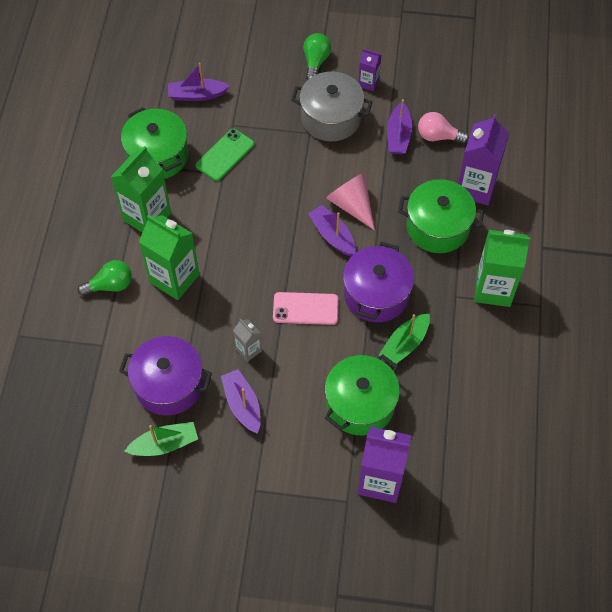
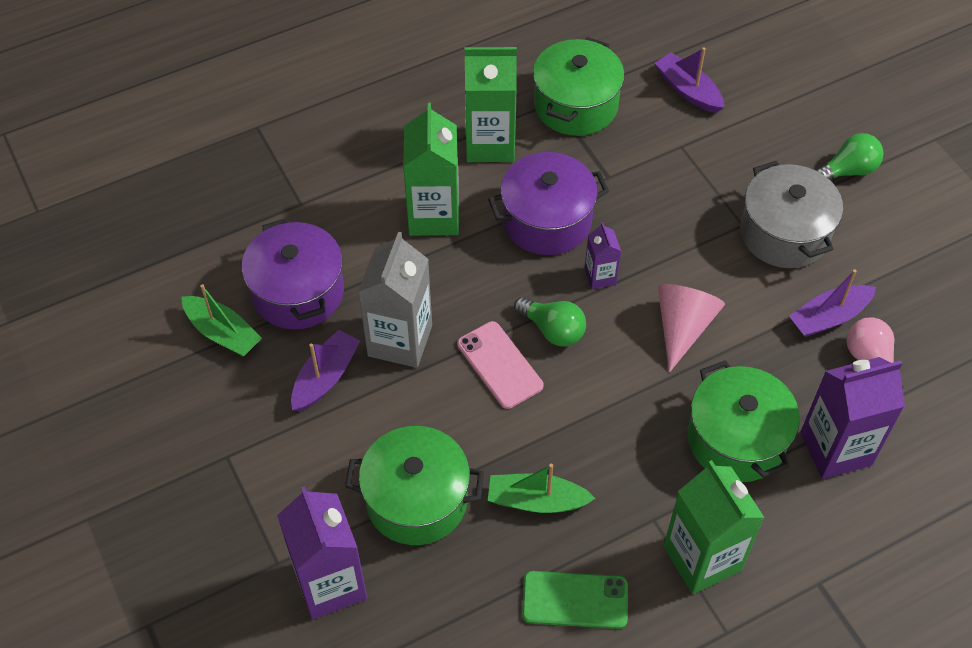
camera: 55 degrees right, 5 degrees down
green light bulb [77,260,132,296] -> green light bulb moved to [514,297,586,347]
green phone [196,129,254,181] -> green phone moved to [522,571,628,629]
grey carton [233,319,262,362] -> grey carton [358,232,432,368], size x1.96
purple boat [308,205,356,256] -> none
purple pot [343,242,414,322] -> purple pot moved to [488,152,609,255]
purple carton [358,49,381,91] -> purple carton moved to [585,222,621,289]

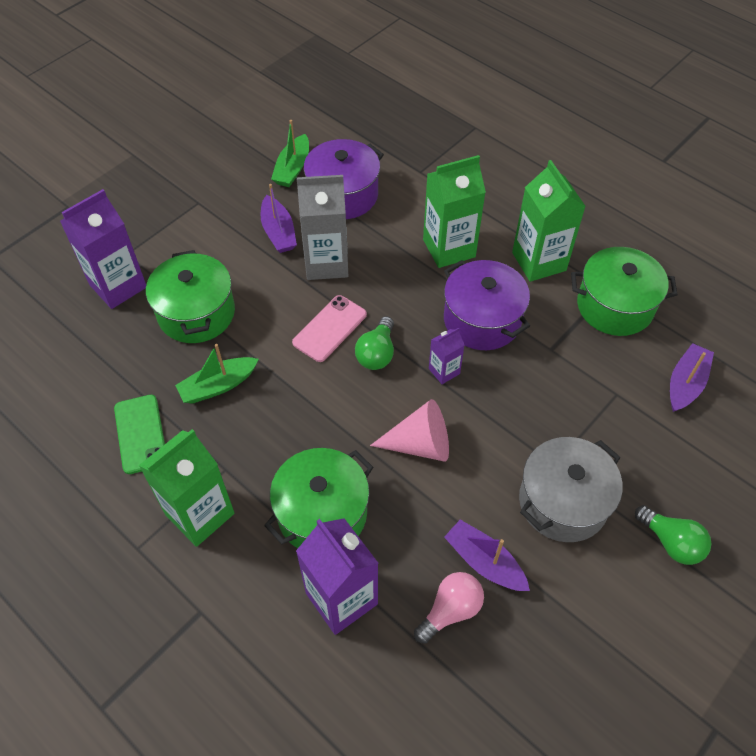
camera: 70 degrees right, 0 degrees up
purple boat [291,329,360,411] -> purple boat turned 60 degrees clockwise [261,184,297,253]
green boat [488,464,595,513] -> green boat turned 105 degrees counterclockwise [175,344,259,404]

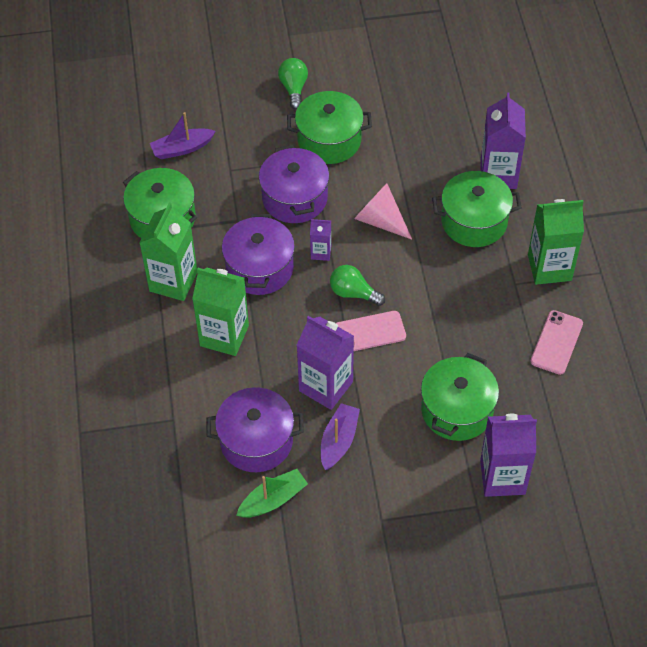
camera: 140 degrees left, 0 degrees up
green phone [114,395,165,474] -> pink phone [530,310,583,375]
green boat [175,344,259,404] -> none
grey carton [297,175,348,280] -> purple carton [296,316,354,410]
green light bulb [355,316,394,370] -> green light bulb turned 120 degrees counterclockwise [330,265,385,306]
pink light bulb [414,572,484,644] -> none
purple boat [444,520,530,591] -> none
grey pot [519,437,623,542] -> green pot [287,91,372,164]
none -> purple pot [259,145,329,223]

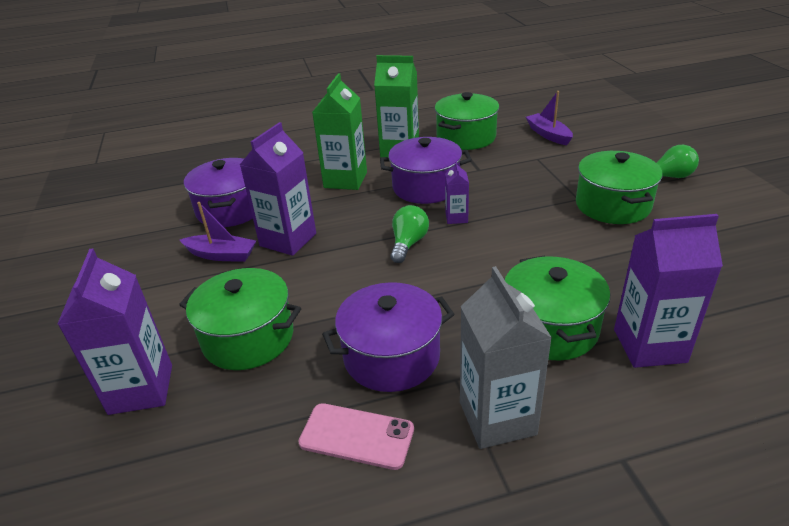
camera: 85 degrees right, 20 degrees down
green boat [236,469,308,518] -> none
purple pot [259,145,329,223] -> purple pot moved to [322,282,455,392]
pink phone [336,311,406,351] -> none
pink cone [354,184,412,240] -> none
green carton [528,199,584,285] -> grey carton [460,266,552,449]

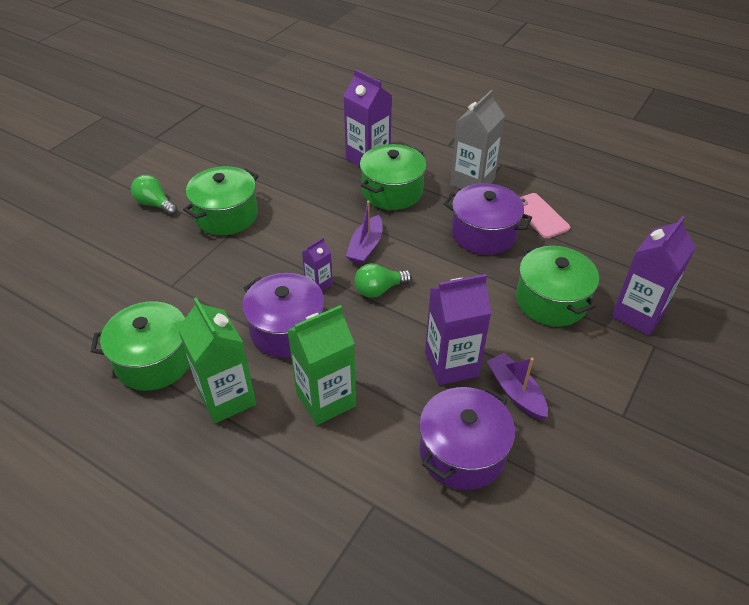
camera: 135 degrees left, 10 degrees up
purple boat [526,91,573,145] -> purple boat moved to [346,201,382,264]

